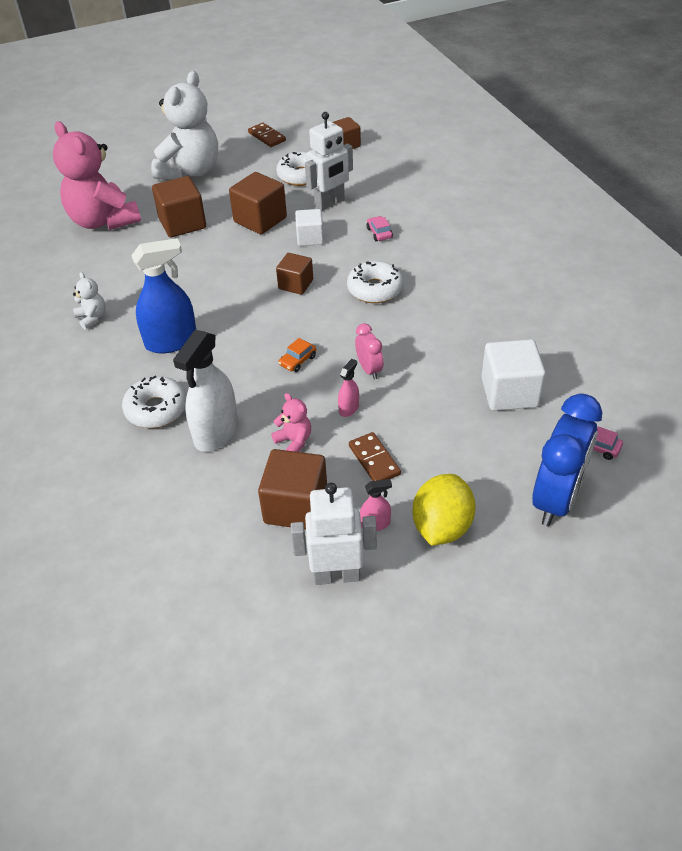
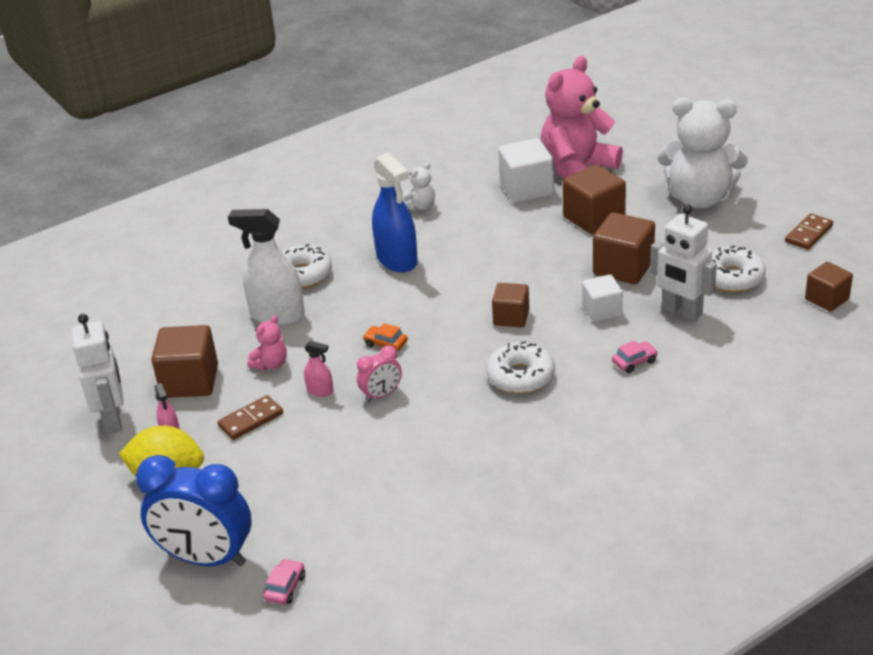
camera: 80 degrees right, 10 degrees down
white cube [481,339,546,411] -> white cube moved to [498,138,554,203]

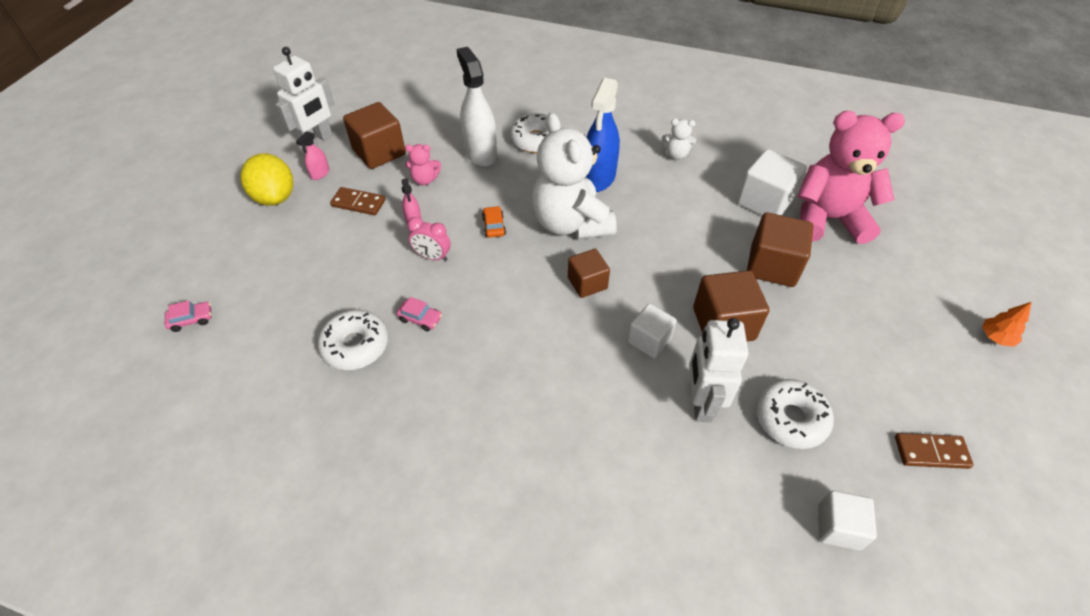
camera: 50 degrees right, 15 degrees up
blue clock [136,455,252,566] -> none
white donut [486,341,555,394] -> white donut moved to [317,310,388,370]
pink car [612,340,658,373] -> pink car moved to [397,297,442,332]
white teddy bear [657,98,748,208] -> white teddy bear moved to [532,113,617,239]
brown cube [805,262,853,312] -> white cube [818,490,877,551]
none -> orange tree [982,302,1032,347]

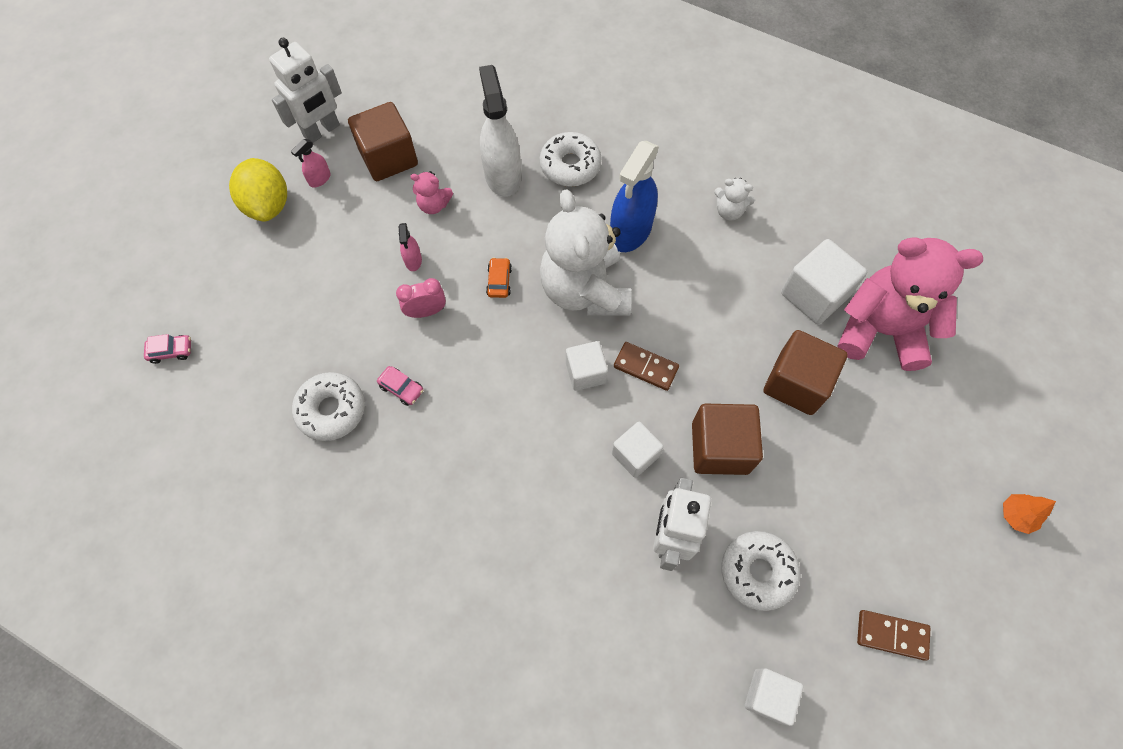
camera: 10 degrees right, 15 degrees up
brown domino [330,187,385,215] -> brown domino moved to [614,342,679,391]
pink clock [408,217,451,261] -> pink clock turned 135 degrees clockwise [396,278,446,318]
brown cube [568,249,610,298] -> white cube [566,341,608,391]

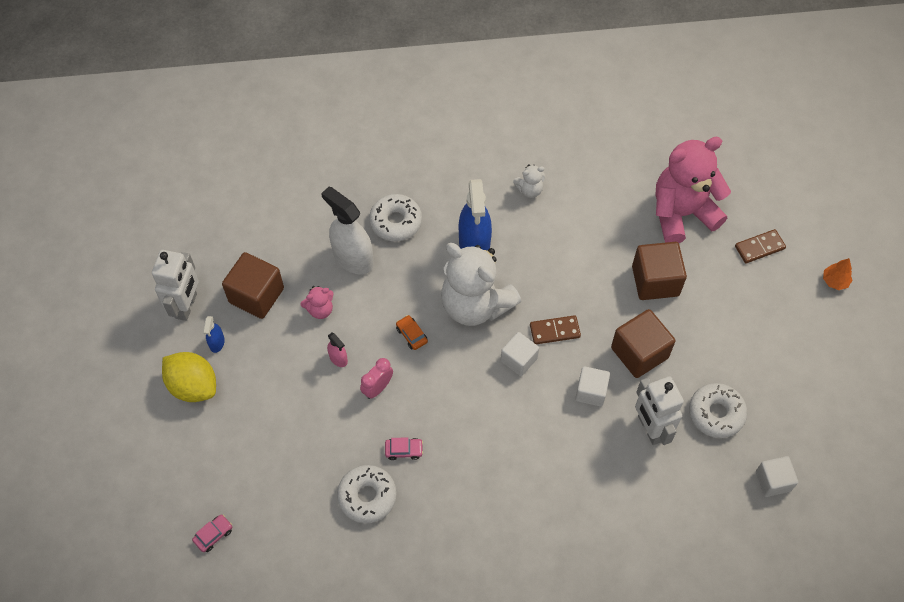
camera: 35 degrees left, 5 degrees down
pink spray bottle [291,139,331,188] -> blue spray bottle [203,316,225,353]
white cube [781,239,867,325] -> none
brown domino [857,610,930,661] -> brown domino moved to [735,229,786,263]

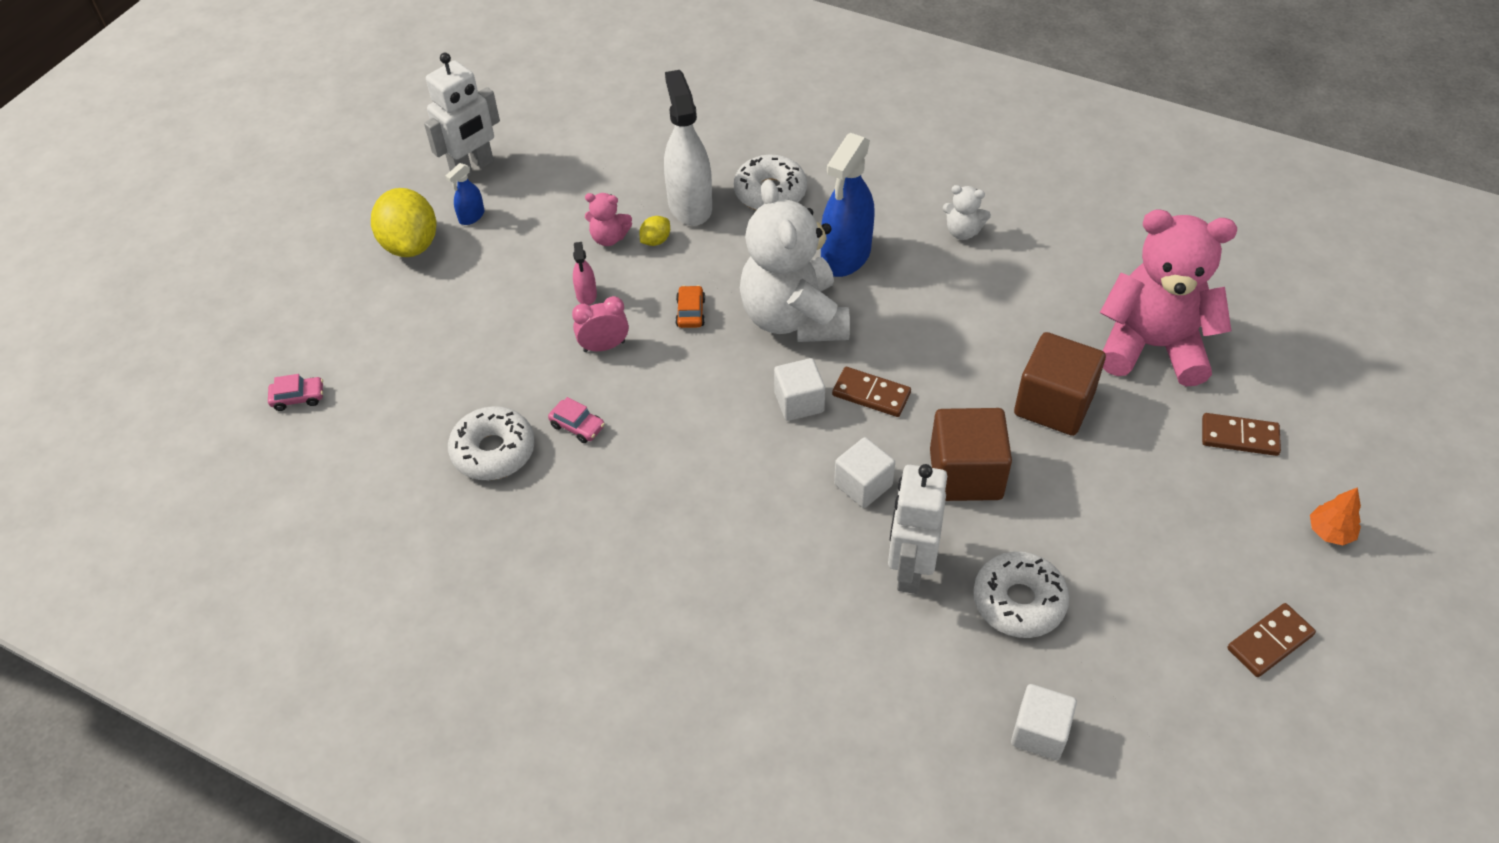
camera: 35 degrees right, 10 degrees down
brown cube [222,252,284,319] -> none
none -> yellow lemon [639,216,670,246]
none -> brown domino [1227,603,1316,677]

